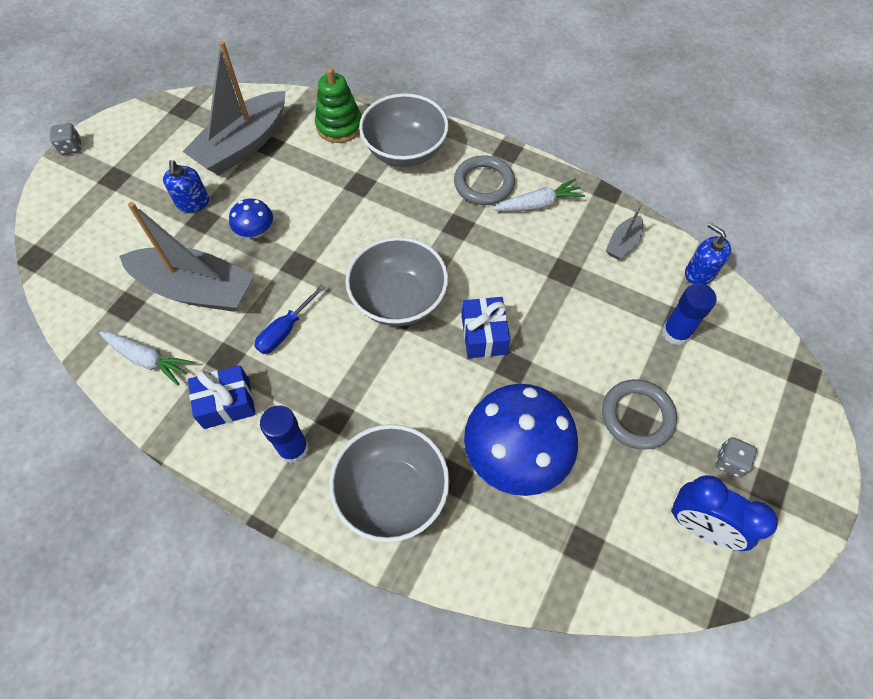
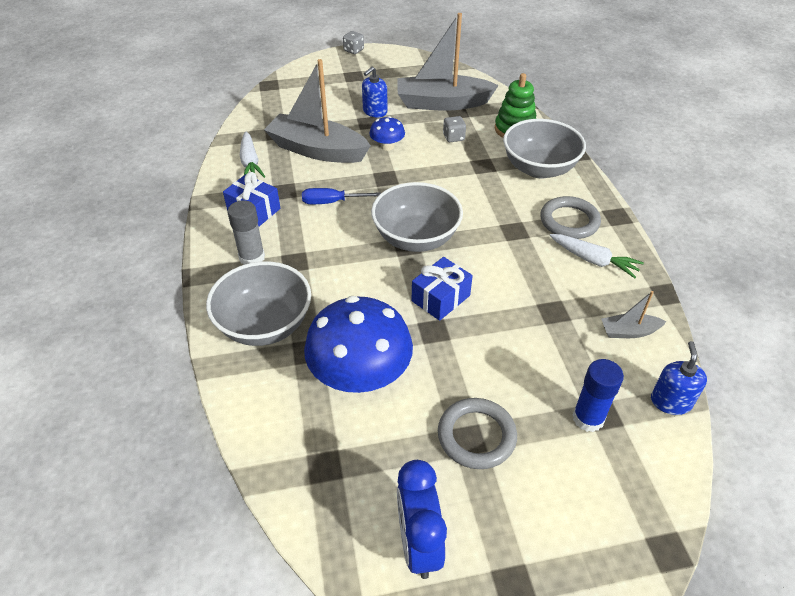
camera: 50 degrees right, 15 degrees down
grey boat [119,202,254,312] -> grey boat turned 135 degrees clockwise [264,59,371,163]
blue glue stick [260,405,309,463] -> grey glue stick [227,200,265,265]
grey dice [715,437,757,477] -> grey dice moved to [443,116,466,142]

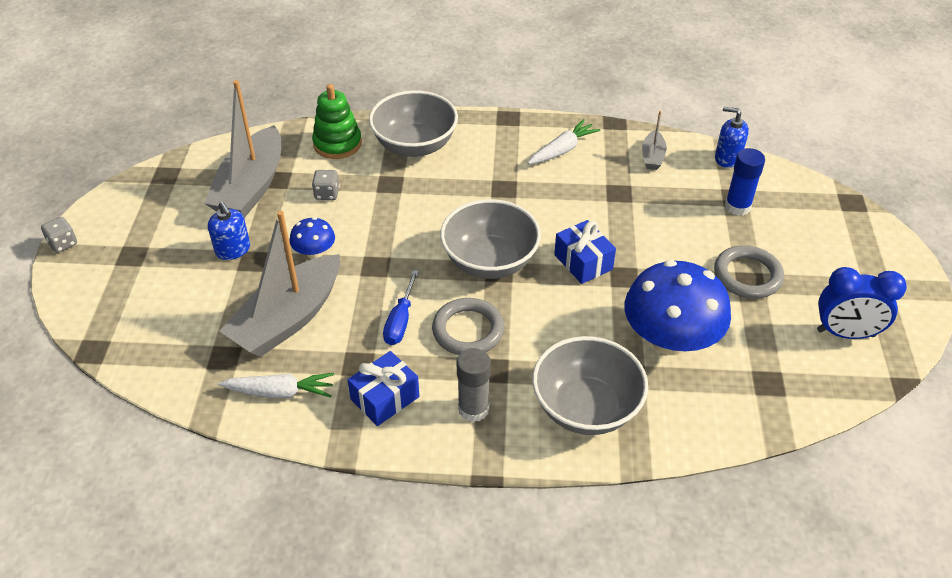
camera: 75 degrees left, 0 degrees up
grey ring [540,196,601,239] -> grey ring moved to [432,298,504,355]

